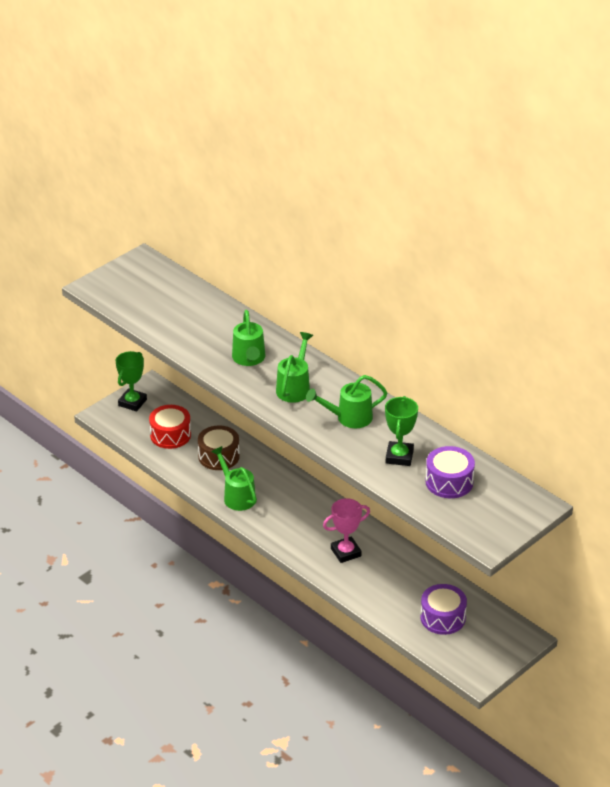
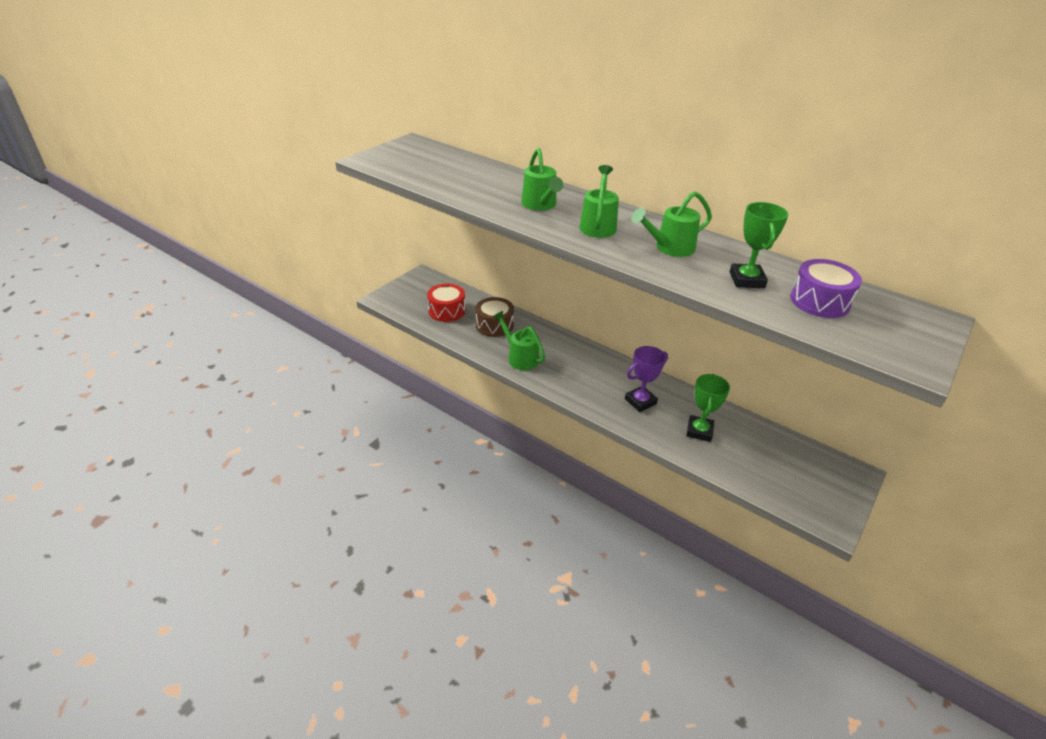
camera: 10 degrees left, 0 degrees up
green trophy [116,351,147,412] -> green trophy moved to [686,374,730,442]
pink trophy [323,498,370,563] -> purple trophy [625,346,668,412]
purple drum [420,584,467,635] -> none

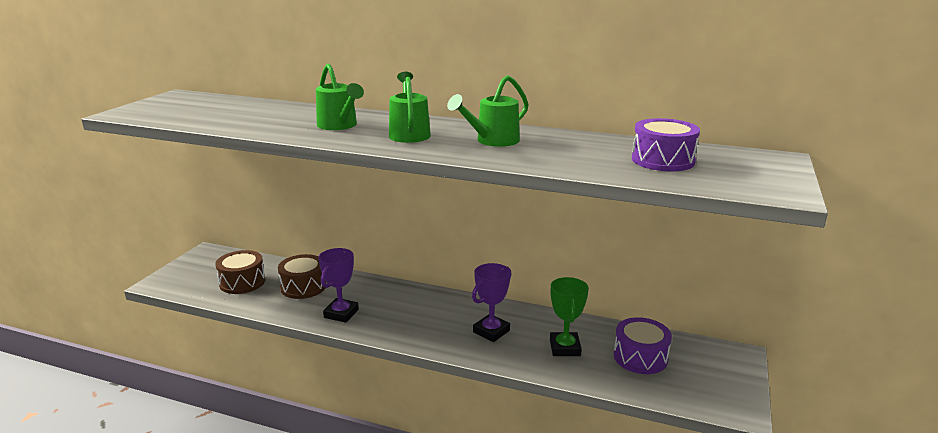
camera: 15 degrees left, 15 degrees down
red drum [427,284,465,322] -> brown drum [215,250,265,294]
green watering can [493,311,545,370] -> purple trophy [319,248,359,323]
green trophy [730,202,788,288] -> none
none -> purple drum [614,317,672,374]

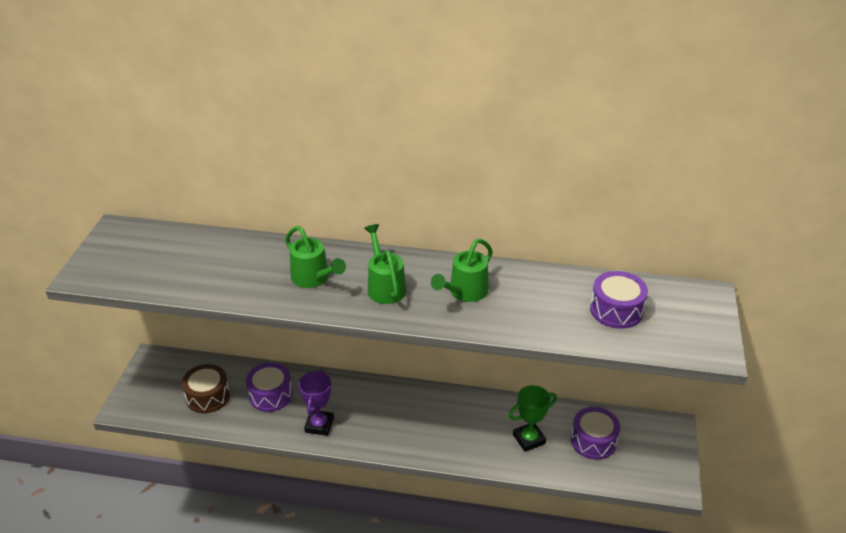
camera: 10 degrees left, 15 degrees up
brown drum [278,254,326,299] -> purple drum [246,363,293,412]
purple trophy [472,263,511,342] -> none
green trophy [550,277,589,356] -> green trophy turned 75 degrees clockwise [509,385,557,452]

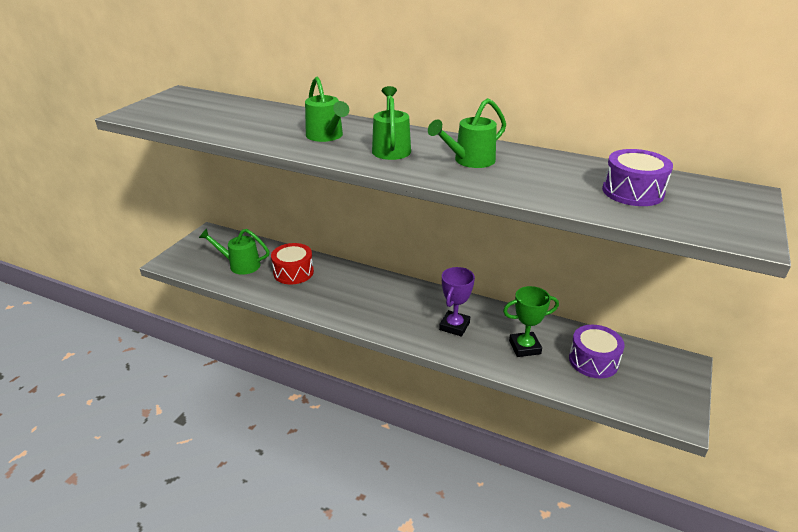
camera: 15 degrees right, 5 degrees down
brown drum [182,364,230,413] -> green watering can [199,228,270,275]
purple drum [246,363,293,412] -> red drum [271,243,314,284]
purple trophy [299,370,334,436] -> purple trophy moved to [439,267,475,337]

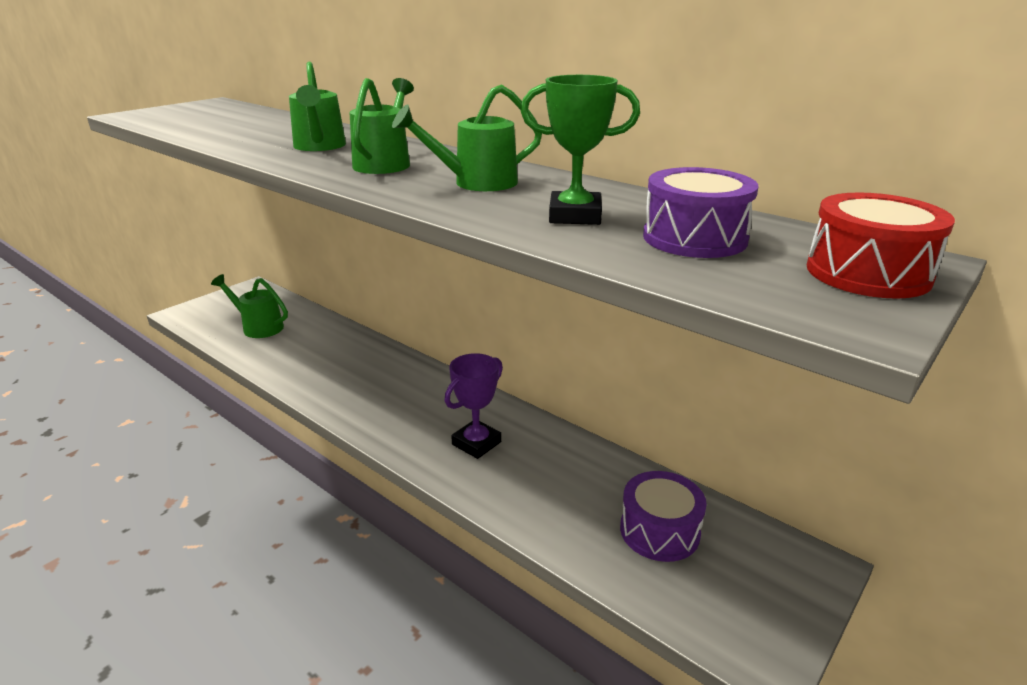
camera: 15 degrees right, 5 degrees down
red drum [271,243,314,284] -> red drum moved to [807,192,955,299]
green trophy [503,286,559,357] -> green trophy moved to [521,75,640,225]

